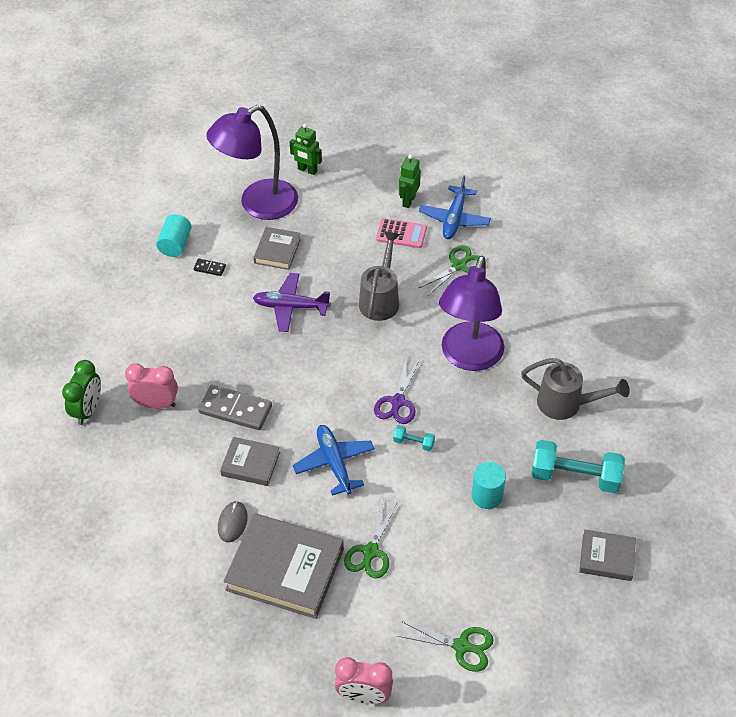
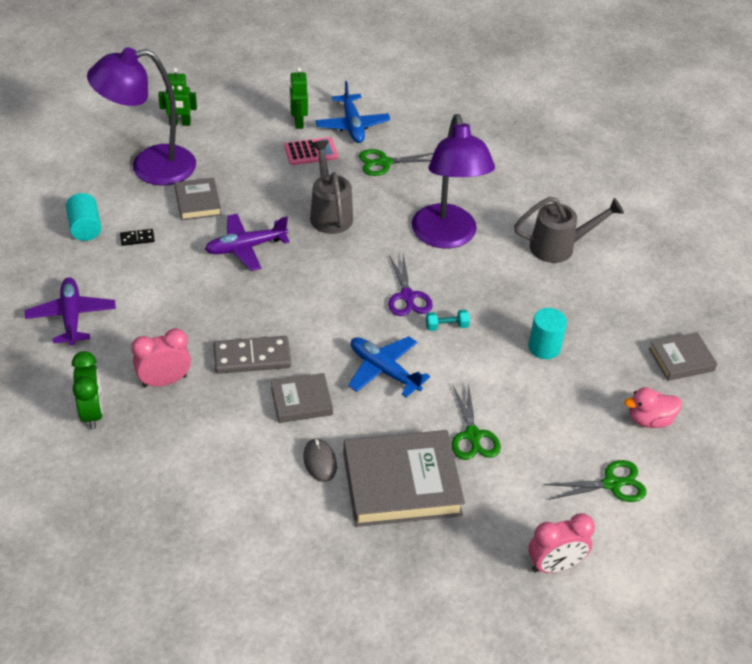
camera: 30 degrees left, 5 degrees down
purple lamp [206,105,298,220] -> purple lamp turned 45 degrees clockwise [87,47,196,186]
green scissors [419,245,480,296] -> green scissors turned 120 degrees counterclockwise [359,149,434,176]
turquoise dumbbell [531,440,625,493] -> none
none -> purple plane [25,277,116,345]
none -> pink duck [624,387,682,428]

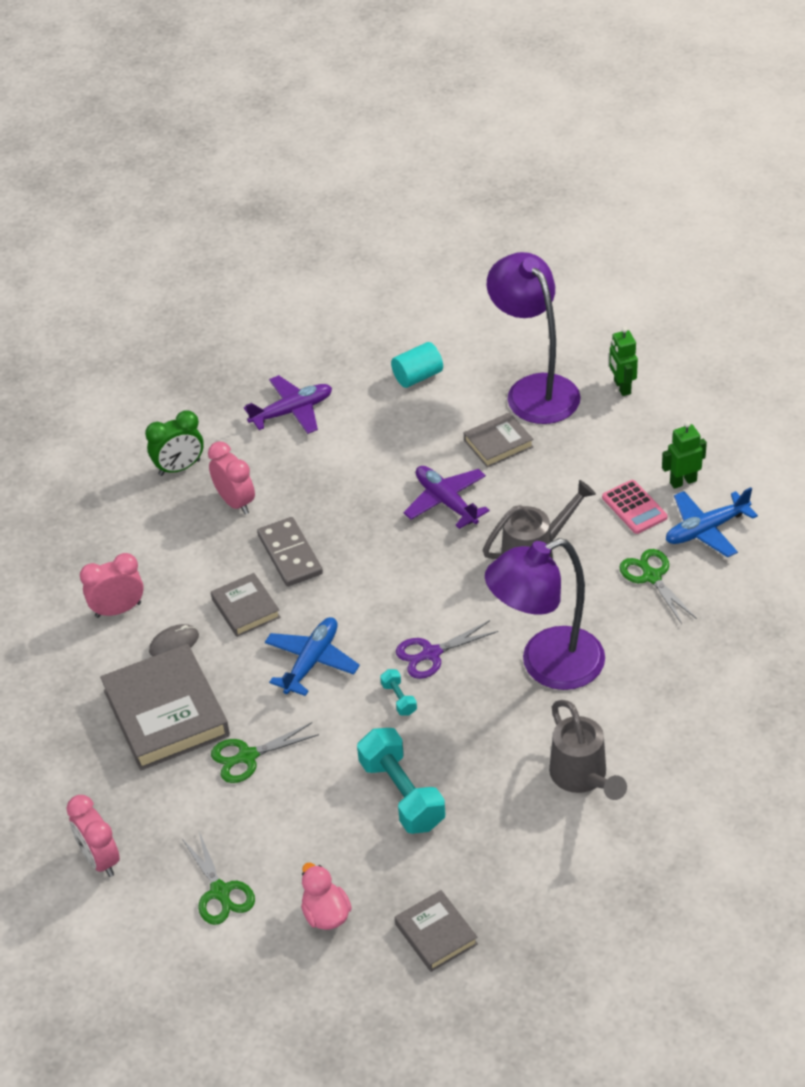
camera: 80 degrees right, 0 degrees up
black domino [120,229,155,246] -> none
turquoise cylinder [528,308,567,359] -> turquoise dumbbell [357,728,445,834]
none -> pink clock [80,553,144,618]

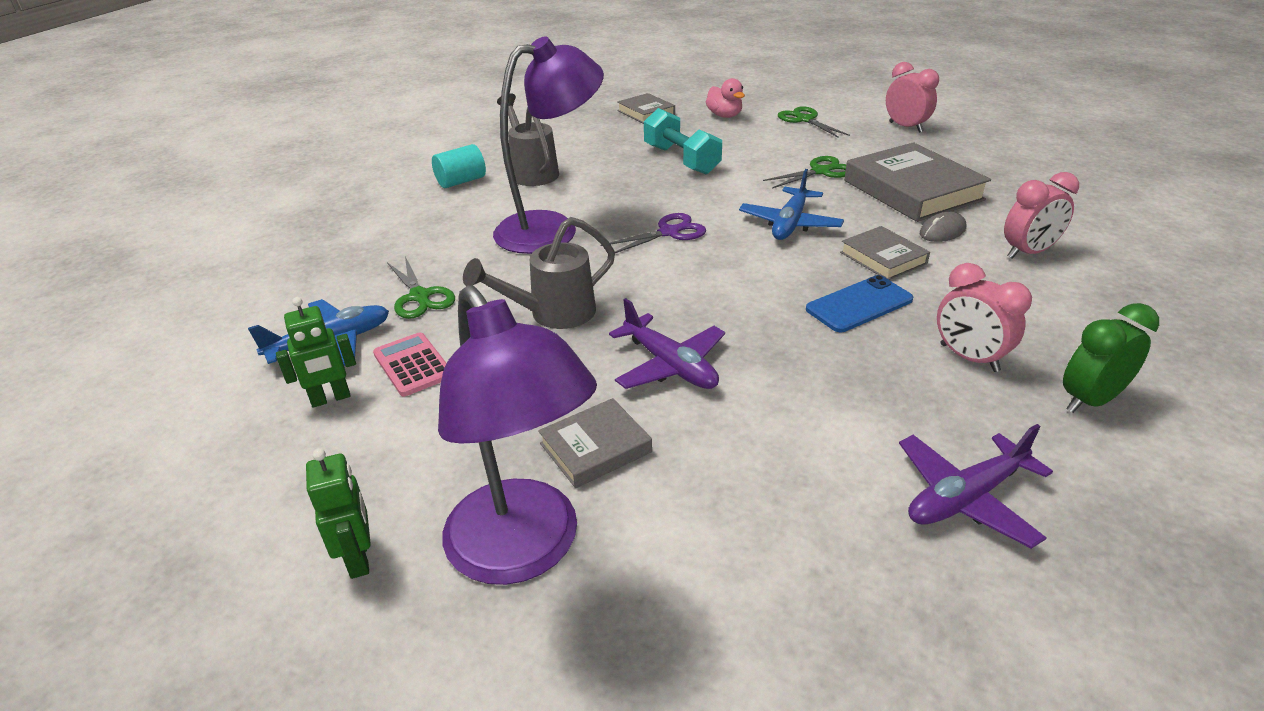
camera: 175 degrees right, 10 degrees down
grey domino [257,517,323,587] -> blue phone [806,275,913,332]
turquoise dumbbell [380,669,417,716] -> none
turquoise cylinder [391,342,443,388] -> turquoise cylinder moved to [432,144,486,188]

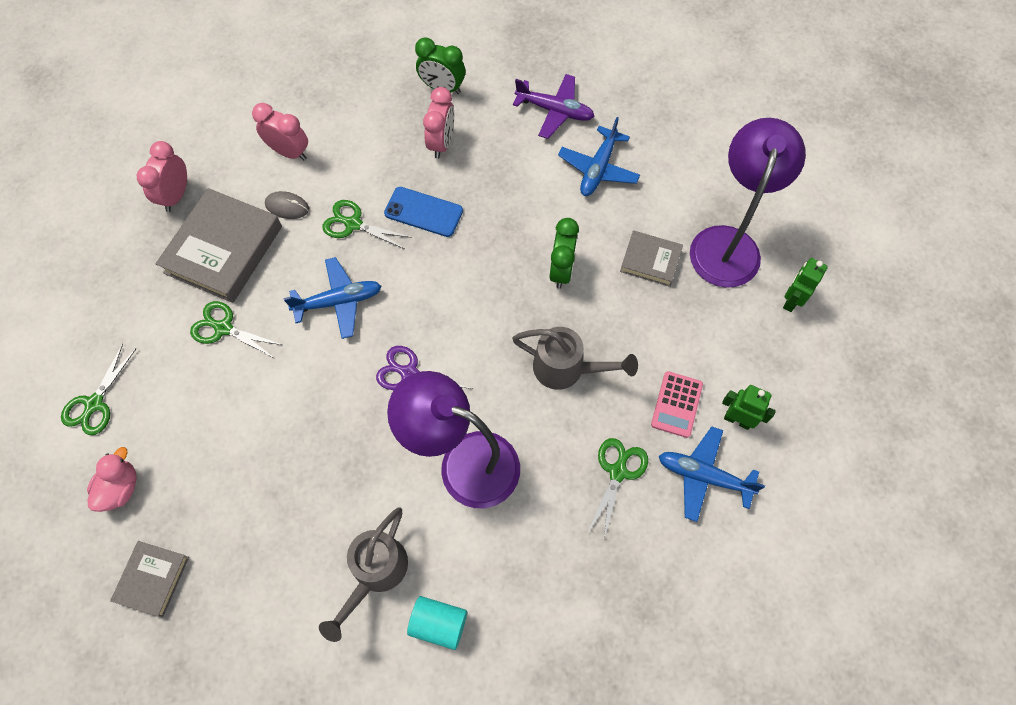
camera: 130 degrees left, 30 degrees up
purple plane [609,298,725,389] -> green clock [550,218,579,289]
turquoise dumbbell [644,108,722,174] -> none
grey book [840,226,930,280] -> green scissors [322,200,412,249]
pink clock [886,62,939,133] -> pink clock moved to [137,141,187,212]
none -> blue plane [558,117,640,196]

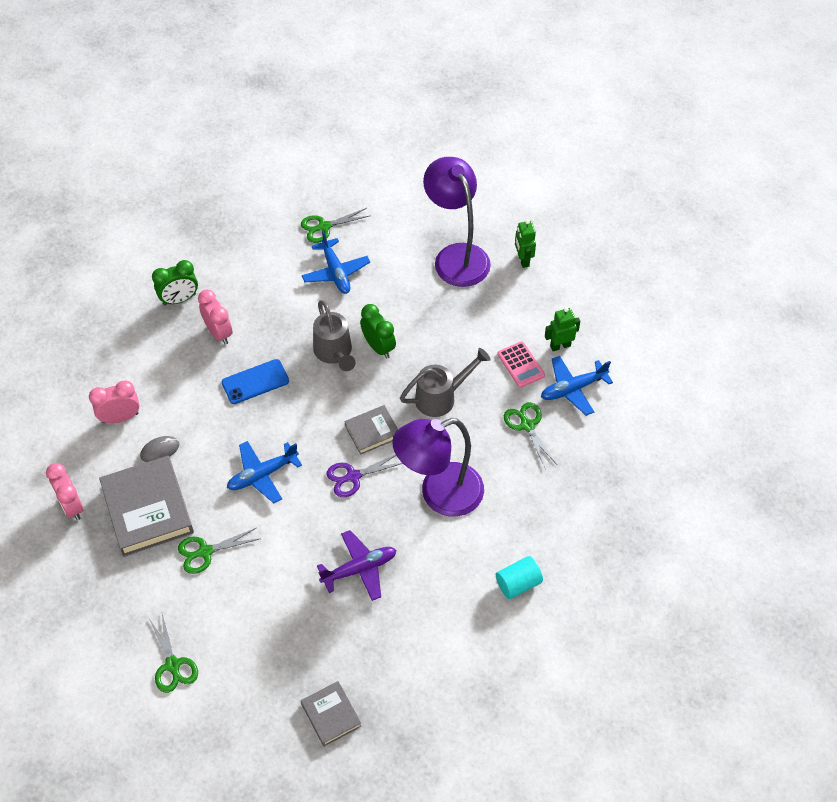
camera: 45 degrees left, 10 degrees down
pink duck [87,447,137,512] -> none
blue plane [284,257,381,339] -> blue plane turned 150 degrees counterclockwise [227,441,302,503]
grey watering can [319,507,408,642] -> grey watering can moved to [313,300,355,371]
green scissors [322,200,412,249] -> green scissors moved to [301,208,369,243]
purple plane [513,74,594,139] -> purple plane moved to [317,530,396,601]
grey book [620,230,683,287] -> grey book moved to [345,405,398,455]

